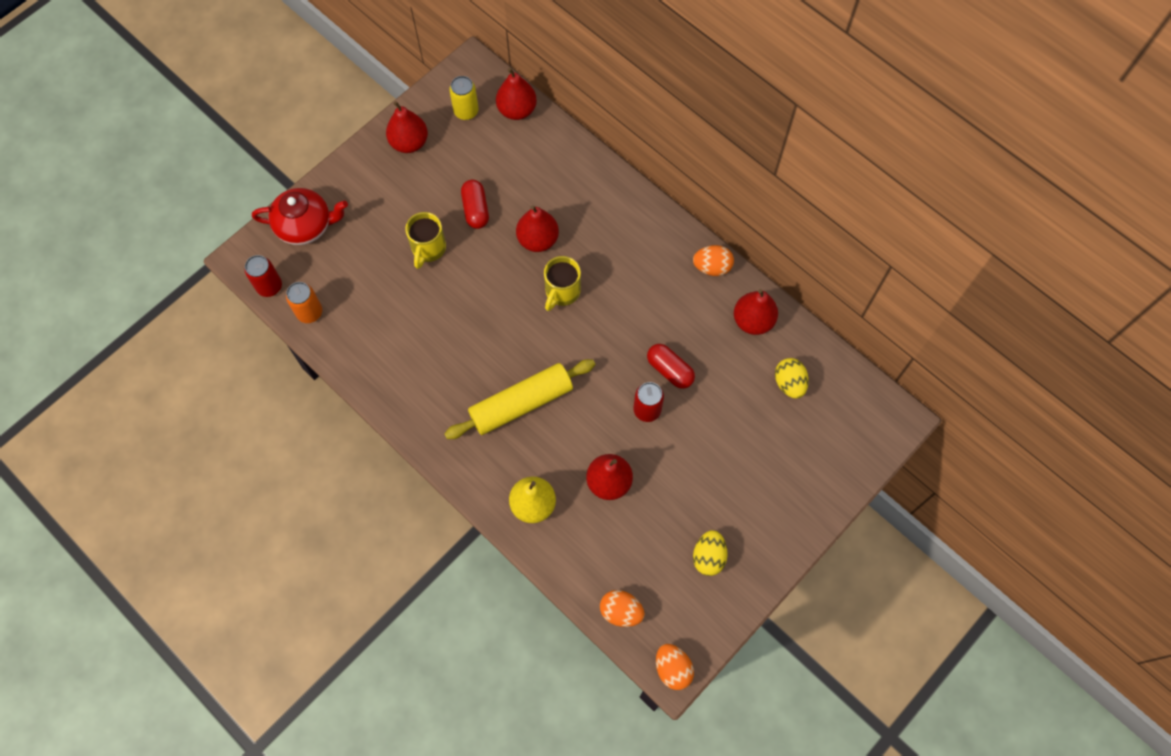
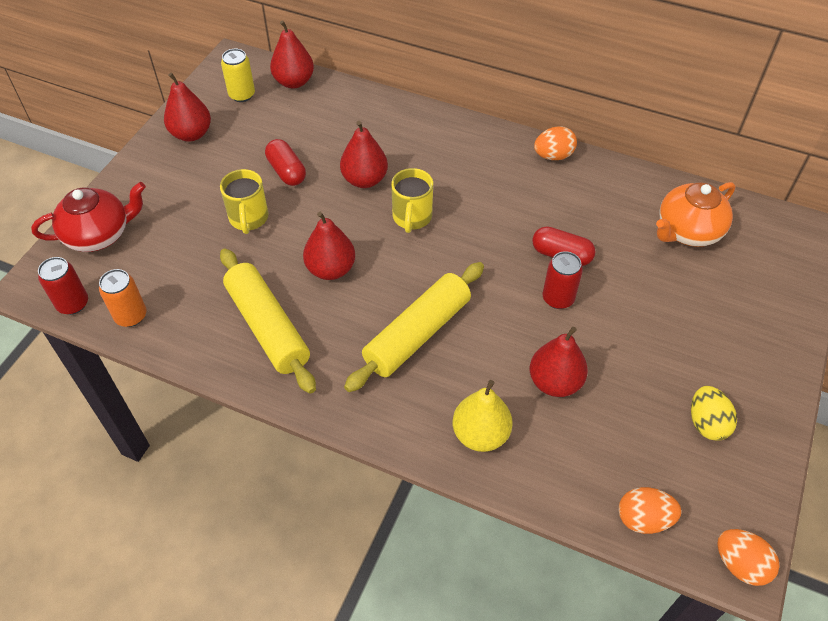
camera: 20 degrees left, 15 degrees down
red pear [734,289,778,335] -> red pear moved to [303,212,355,280]
yellow egg [775,358,809,399] -> orange teapot [656,182,736,247]
none -> yellow rolling pin [220,248,316,394]

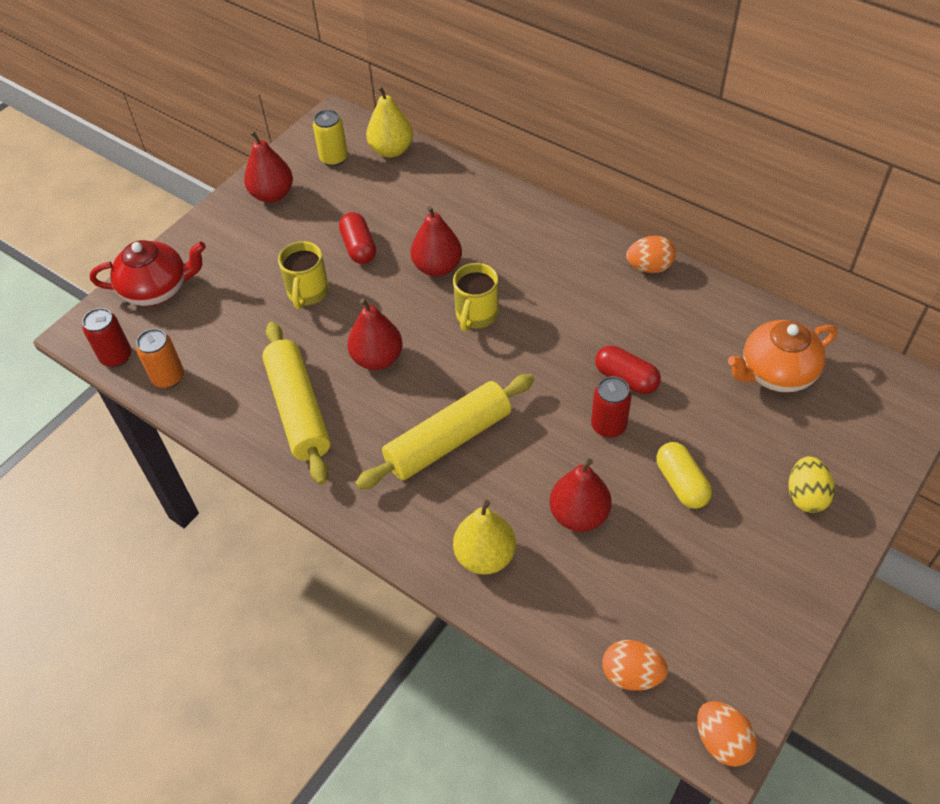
camera: 15 degrees right, 0 degrees up
red pear [270,20,314,88] -> yellow pear [366,86,413,157]
yellow egg [691,386,737,441] -> yellow egg moved to [788,456,835,513]
none -> yellow capsule [656,442,712,509]

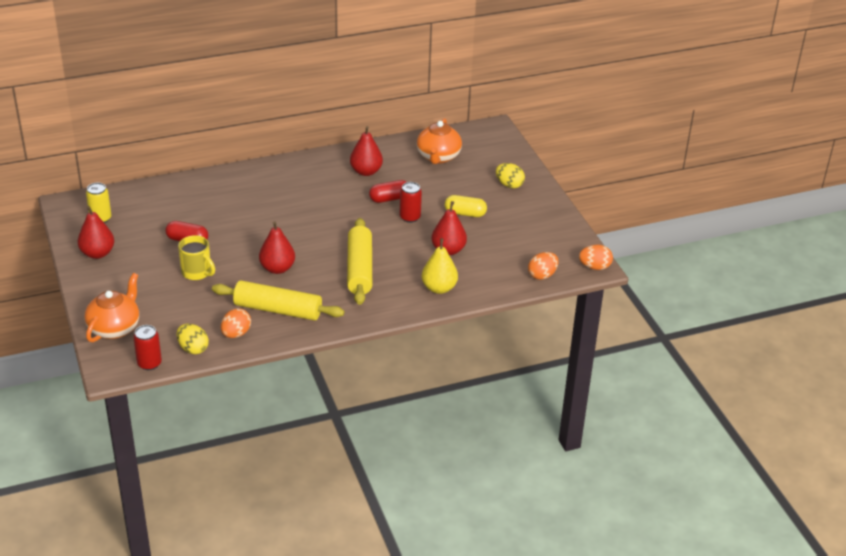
camera: 60 degrees left, 15 degrees down
red teapot [90,240,206,306] -> orange teapot [85,273,139,343]
orange can [136,329,184,388] -> yellow egg [177,324,209,354]
yellow pear [366,86,413,157] -> none
red pear [411,206,462,277] -> red pear moved to [350,126,383,176]
yellow mug [453,263,499,332] -> none
orange egg [626,236,676,273] -> orange egg moved to [221,308,251,338]

